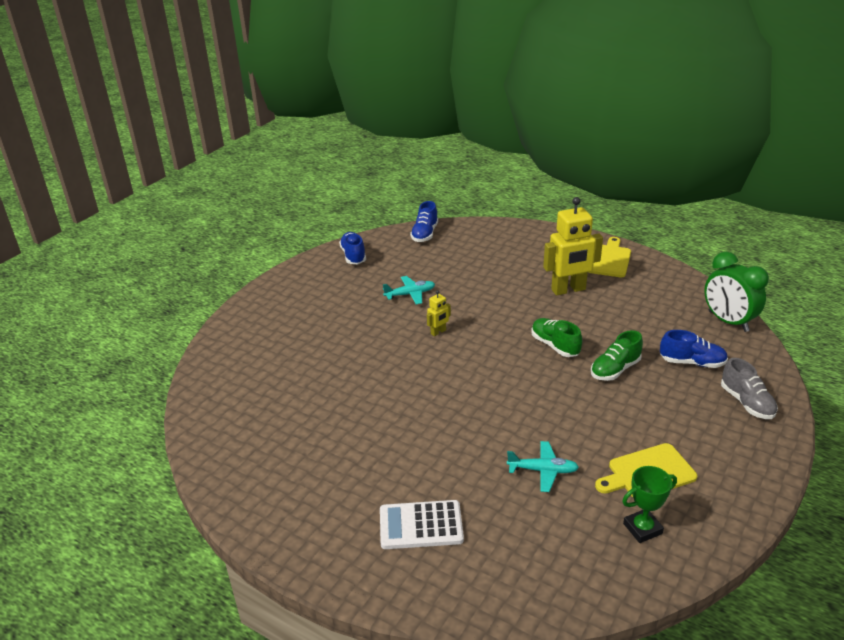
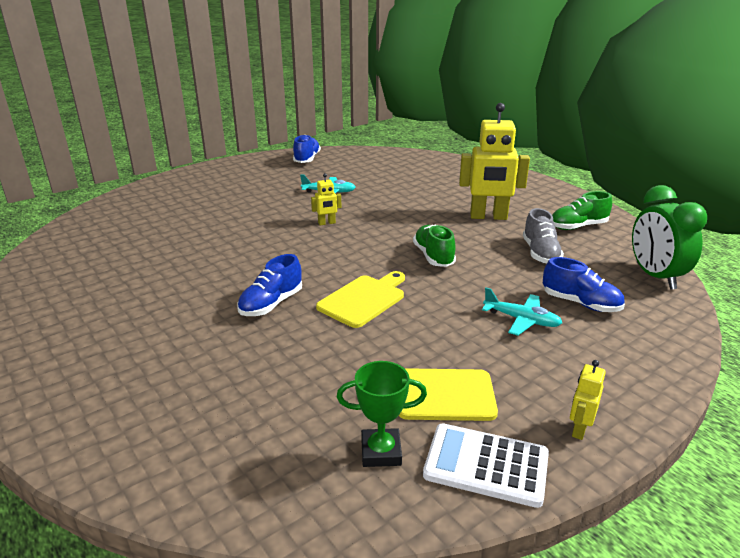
camera: 20 degrees right, 5 degrees down
white calculator [380,500,464,549] -> white calculator moved to [423,423,549,508]
blue shoe [410,201,438,242] -> blue shoe moved to [237,254,302,316]
turquoise plane [507,441,579,492] -> turquoise plane moved to [482,287,562,336]
yellow cutting board [588,237,631,277] -> yellow cutting board moved to [316,271,405,328]
green shoe [591,330,643,381] -> green shoe moved to [552,191,612,230]
grey shoe [721,358,778,419] -> grey shoe moved to [523,208,564,264]
none -> yellow robot [570,360,606,440]

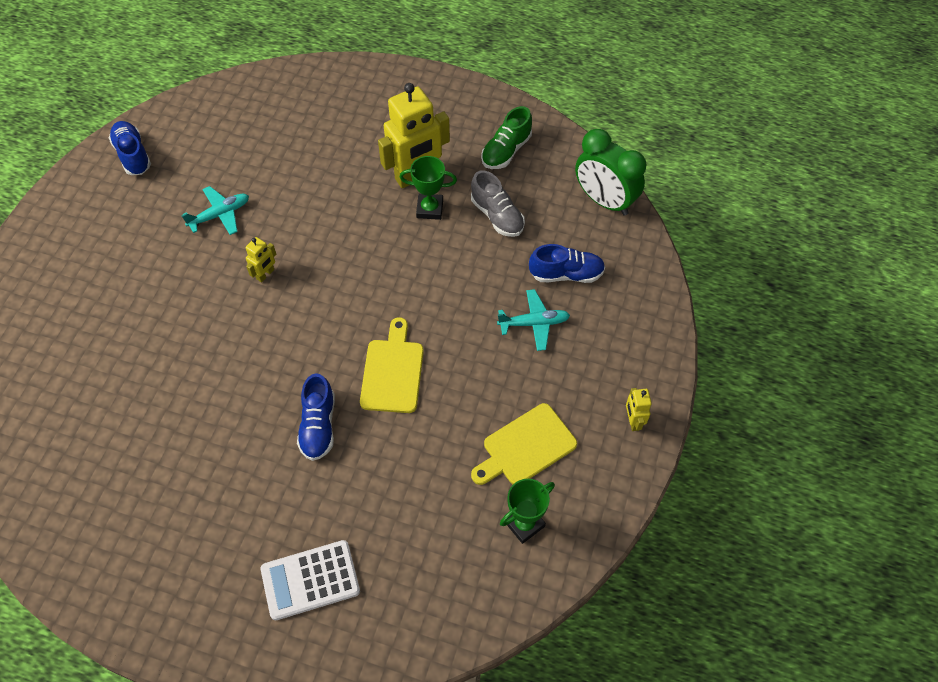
camera: 35 degrees left, 30 degrees up
green shoe [413,225,456,267] -> none
white calculator [423,423,549,508] -> white calculator moved to [261,540,360,620]
none -> green trophy [399,156,457,220]

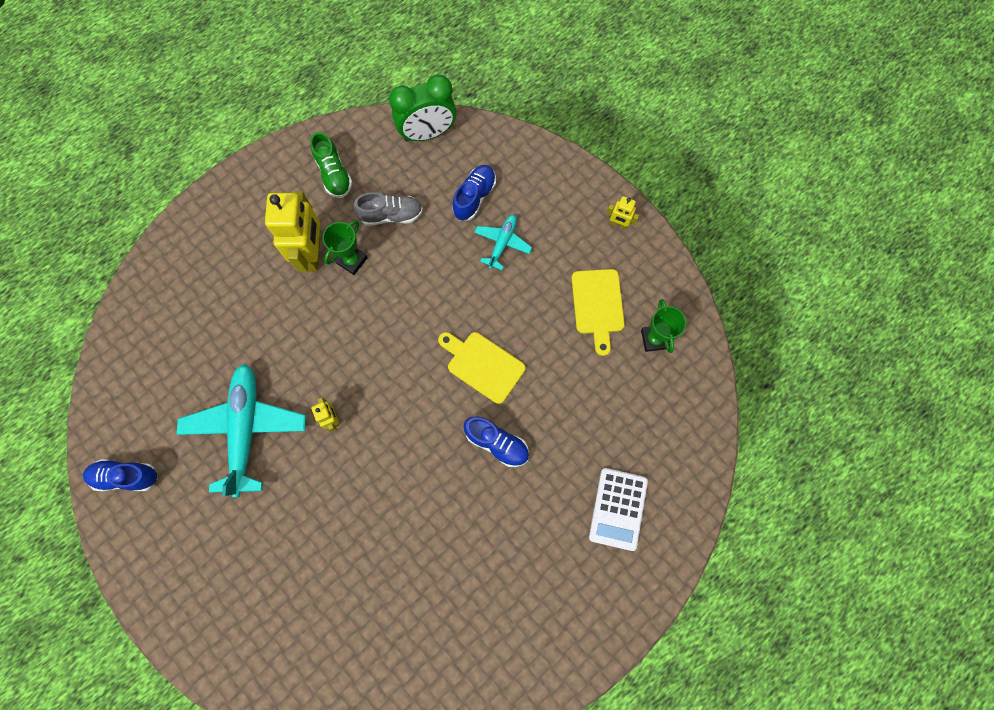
camera: 60 degrees left, 15 degrees up
turquoise plane [182,186,249,235] -> turquoise plane [176,364,306,497], size x1.96

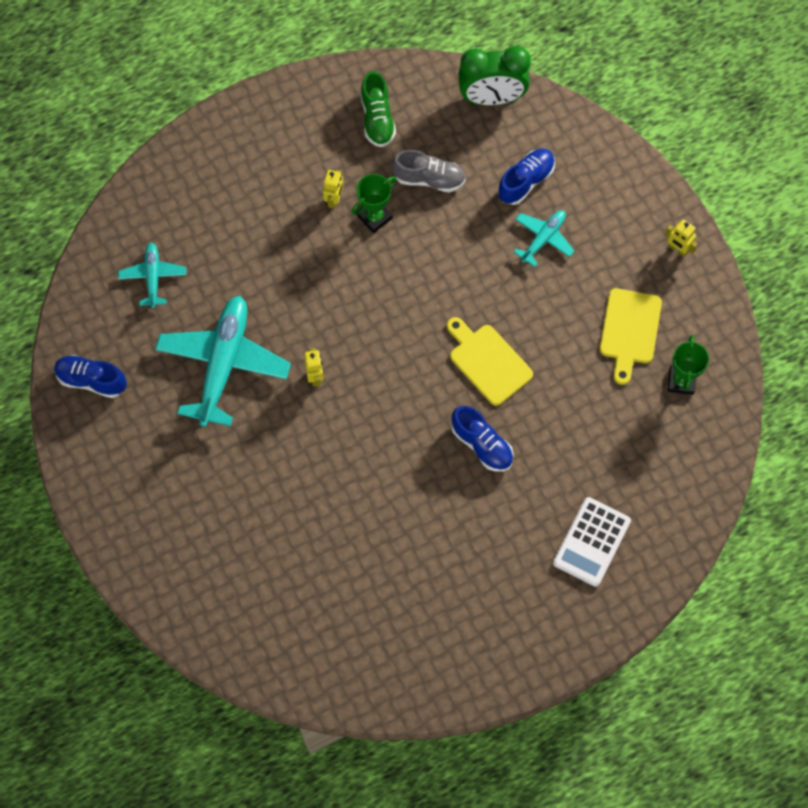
camera: 15 degrees right, 5 degrees down
yellow robot [265,191,320,272] -> yellow robot [323,170,343,209], size x0.46
none -> turquoise plane [118,242,186,308]

